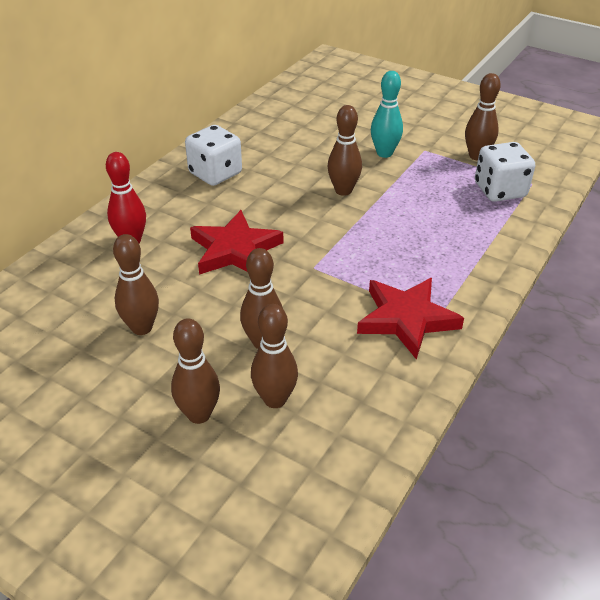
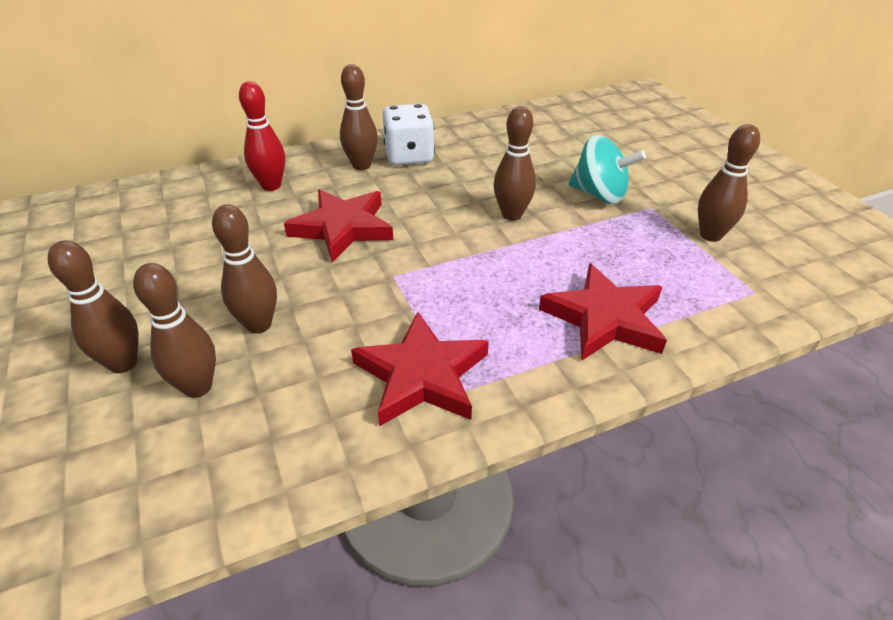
camera: 35 degrees right, 0 degrees up
brown bowling pin [113,234,159,335] -> brown bowling pin moved to [340,64,378,170]
turquoise bowling pin [371,71,403,158] -> turquoise spinning top [569,135,646,204]
white dice [475,142,535,202] -> none
none -> red star [539,263,667,360]

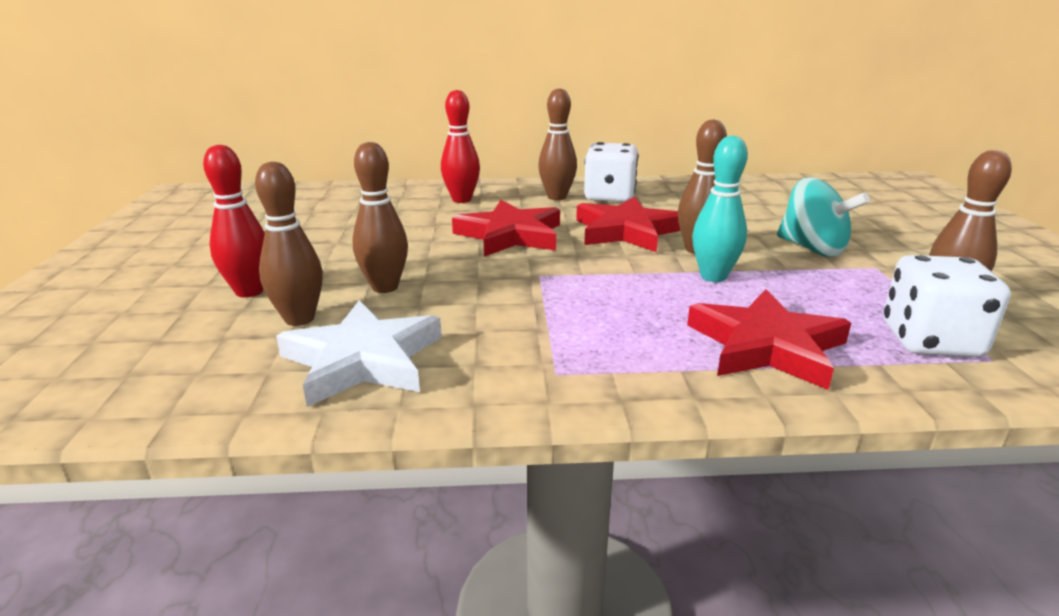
camera: 20 degrees right, 15 degrees down
brown bowling pin [47,240,139,373] -> red bowling pin [203,145,265,298]
red star [351,312,489,426] -> red star moved to [576,196,680,252]
none -> white star [276,300,442,407]
none -> turquoise bowling pin [692,136,748,282]
none -> white dice [883,255,1011,357]

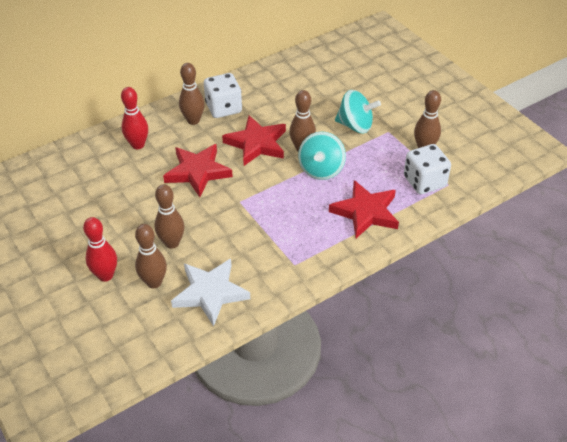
camera: 30 degrees left, 20 degrees up
turquoise bowling pin [692,136,748,282] -> turquoise spinning top [298,131,346,180]

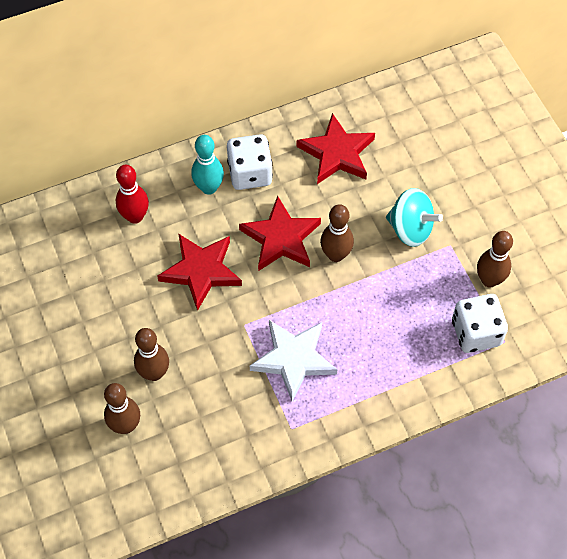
camera: 10 degrees right, 15 degrees up
red bowling pin [83,217,117,282] -> none
white star [171,259,250,327] -> white star moved to [250,320,337,401]
brown bowling pin [179,63,205,125] -> turquoise bowling pin [191,135,224,195]
turquoise spinning top [298,131,346,180] -> none
red star [329,180,399,238] -> red star moved to [297,113,375,184]

